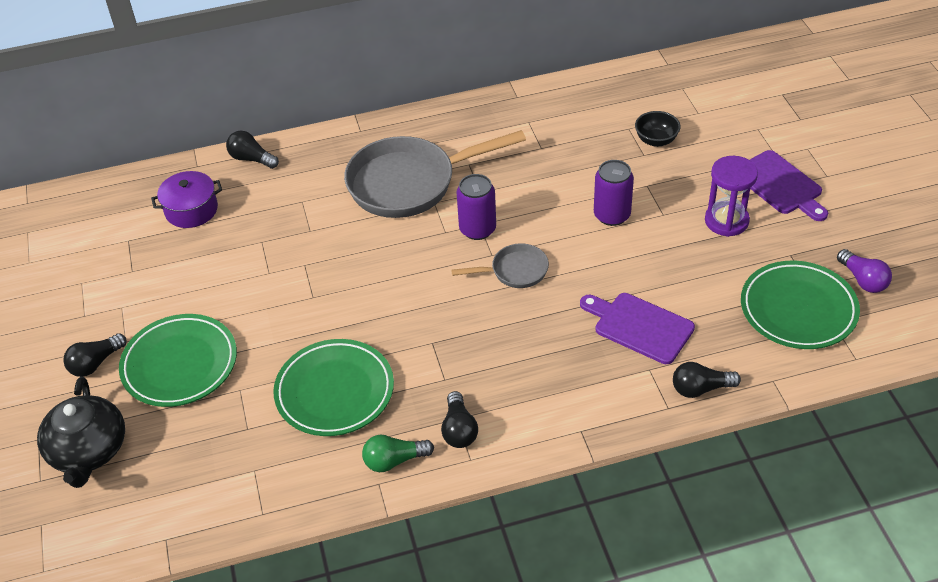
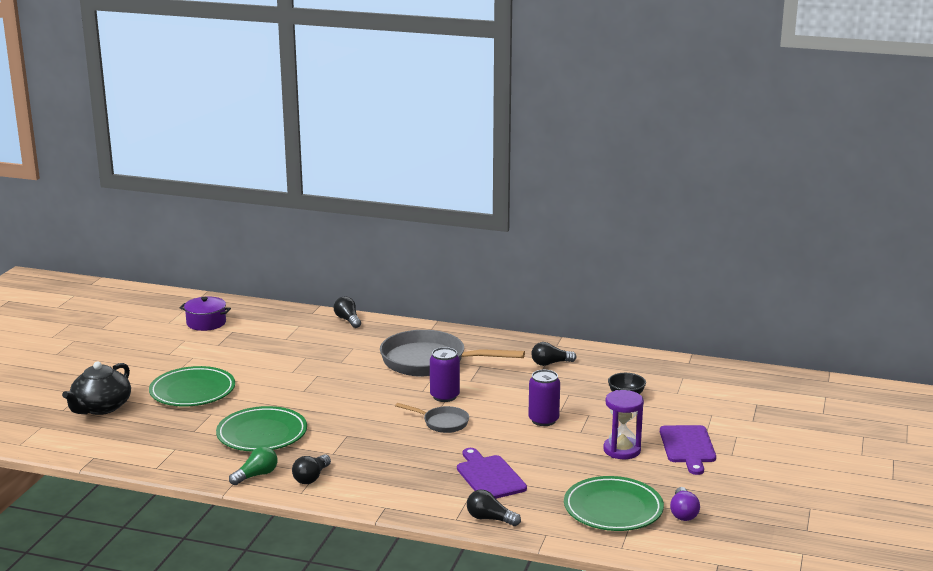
camera: 30 degrees right, 25 degrees down
black light bulb [63,333,127,377] -> black light bulb moved to [531,342,577,366]
purple pot [151,171,222,228] -> purple pot moved to [180,296,231,331]
green light bulb [362,435,434,472] -> green light bulb turned 120 degrees clockwise [229,446,277,485]

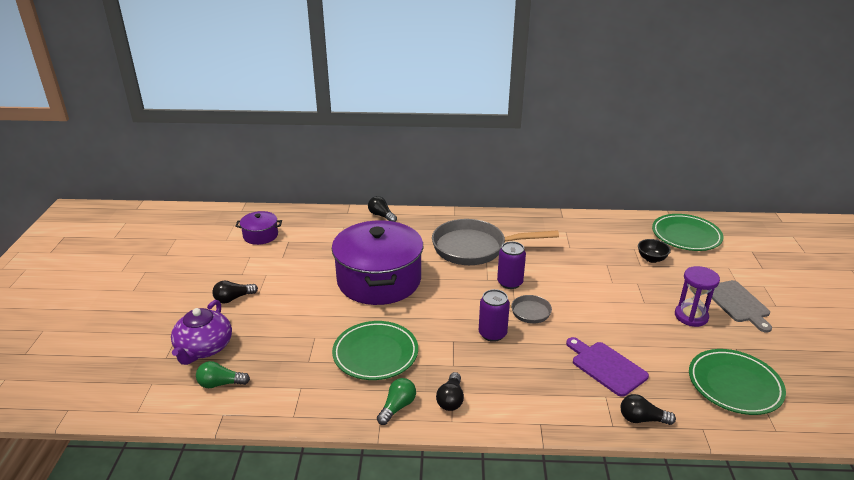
camera: 15 degrees left, 10 degrees up
black teapot [62,361,131,415] -> purple teapot [171,300,232,365]
green plate [149,366,235,407] -> green plate moved to [652,214,723,251]
purple can [528,370,560,426] -> purple can moved to [479,289,510,342]
black light bulb [531,342,577,366] -> black light bulb moved to [212,280,258,303]
purple cutting board [660,425,716,475] -> grey cutting board [707,280,772,333]
purple light bulb [670,487,700,521] -> none
none -> green light bulb [196,361,250,388]
none -> purple pot [332,220,423,305]

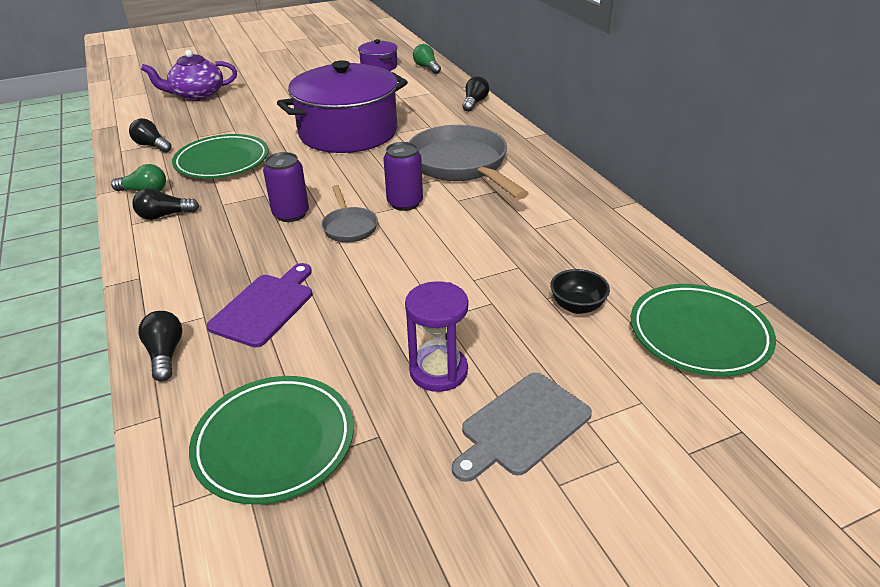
camera: 65 degrees right, 5 degrees up
green light bulb [196,361,250,388] -> green light bulb moved to [413,44,441,74]
black light bulb [212,280,258,303] -> black light bulb moved to [129,118,172,153]

